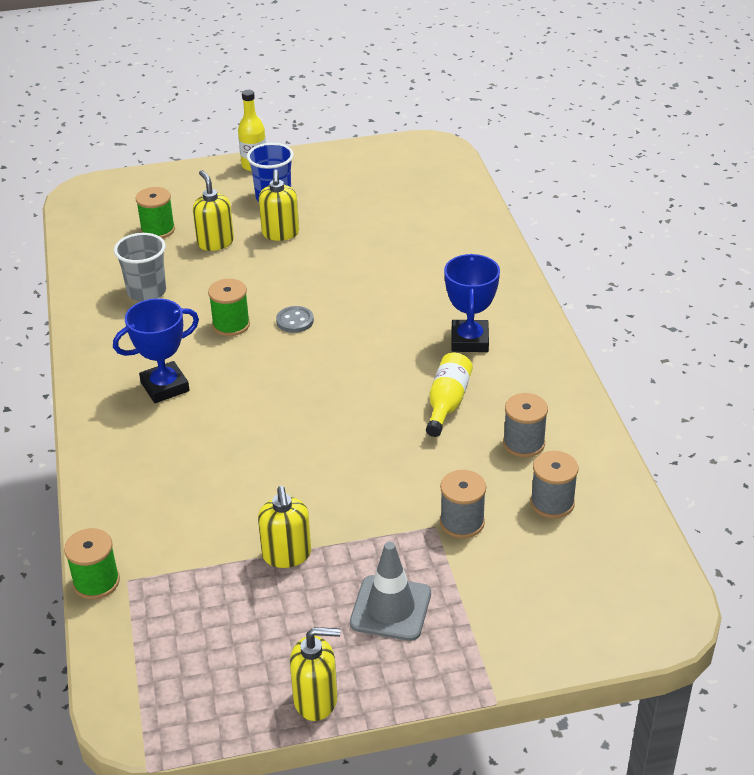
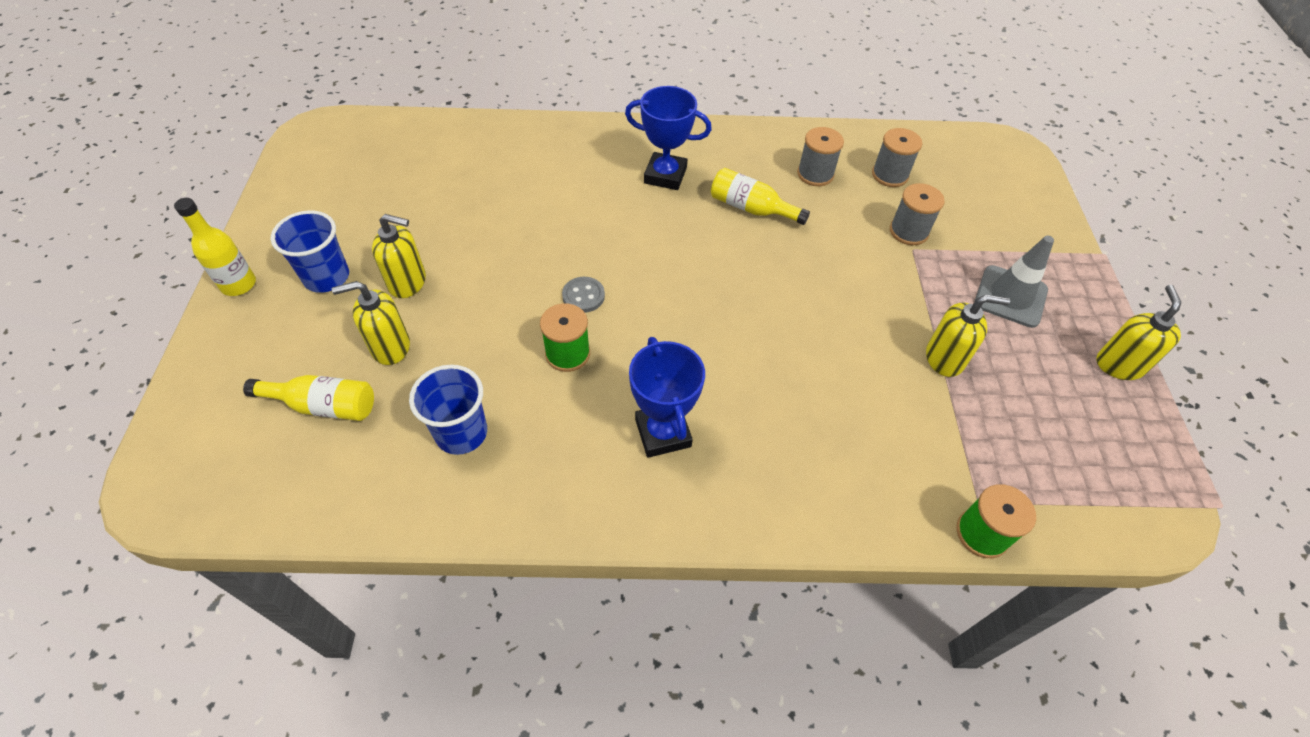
camera: 80 degrees left, 15 degrees up
grey cup [114,233,166,302] -> blue cup [409,365,487,455]
green spool [136,187,175,239] -> yellow bottle [243,375,374,421]

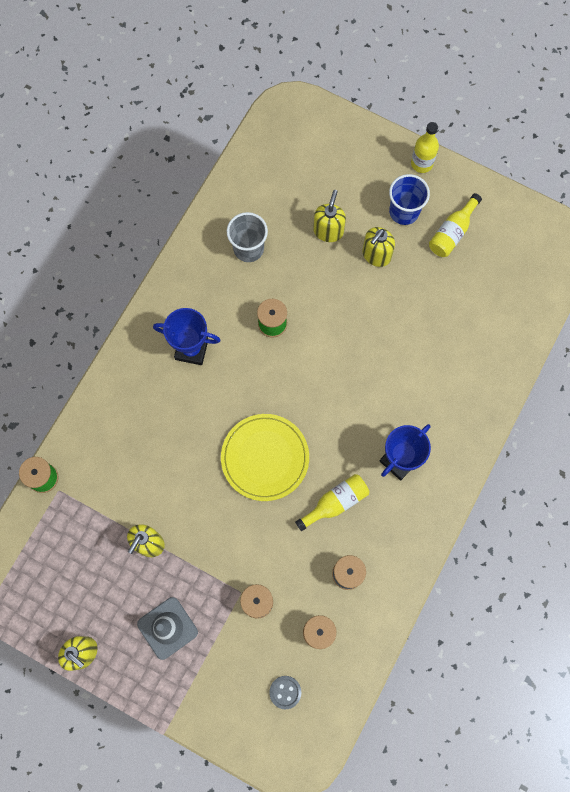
camera: 120 degrees right, 20 degrees up
yellow bottle [243,375,374,421] -> yellow bottle moved to [429,193,482,257]
blue cup [409,365,487,455] -> grey cup [227,212,268,262]
grey button [562,277,605,313] -> grey button moved to [269,676,301,709]
none -> yellow plate [221,414,309,501]

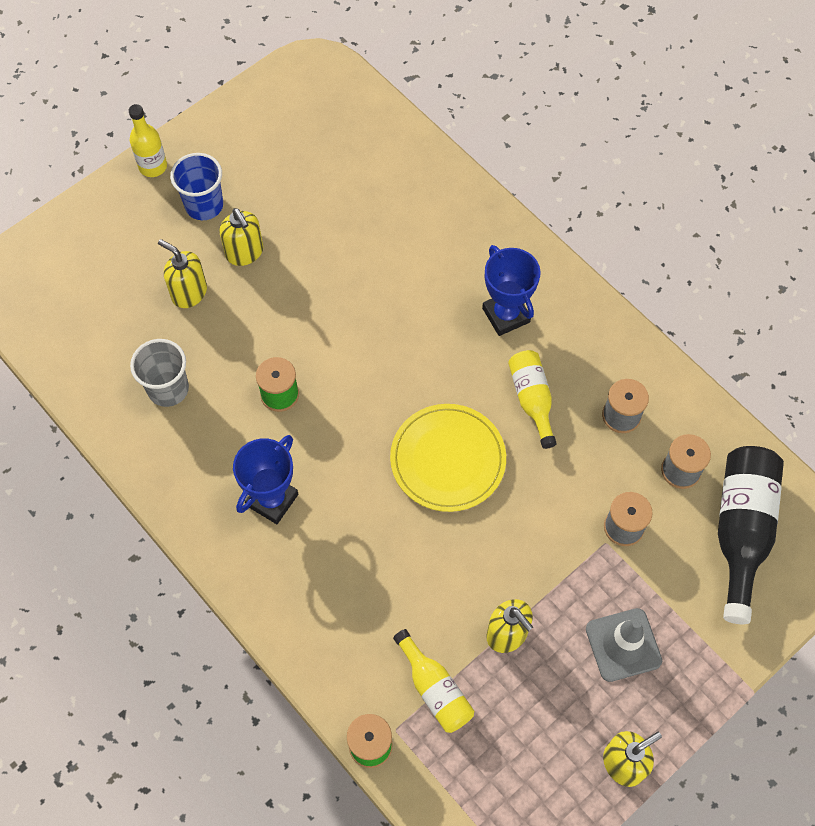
camera: 70 degrees left, 10 degrees down
grey button [269,676,301,709] -> black bottle [718,446,784,624]
yellow bottle [429,193,482,257] -> yellow bottle moved to [393,629,474,733]

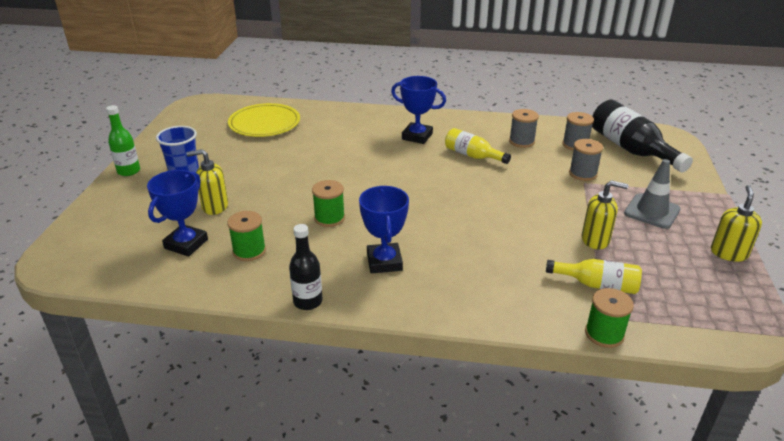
camera: 40 degrees left, 30 degrees down
yellow bottle [129,104,167,177] -> green bottle [106,105,140,176]
grey cup [130,339,189,407] -> green spool [227,211,266,261]
yellow soap dispenser [220,208,263,266] -> none
yellow plate [390,404,506,512] -> yellow plate moved to [228,103,300,137]
none -> blue trophy [147,170,208,256]
none -> black bottle [289,224,323,310]

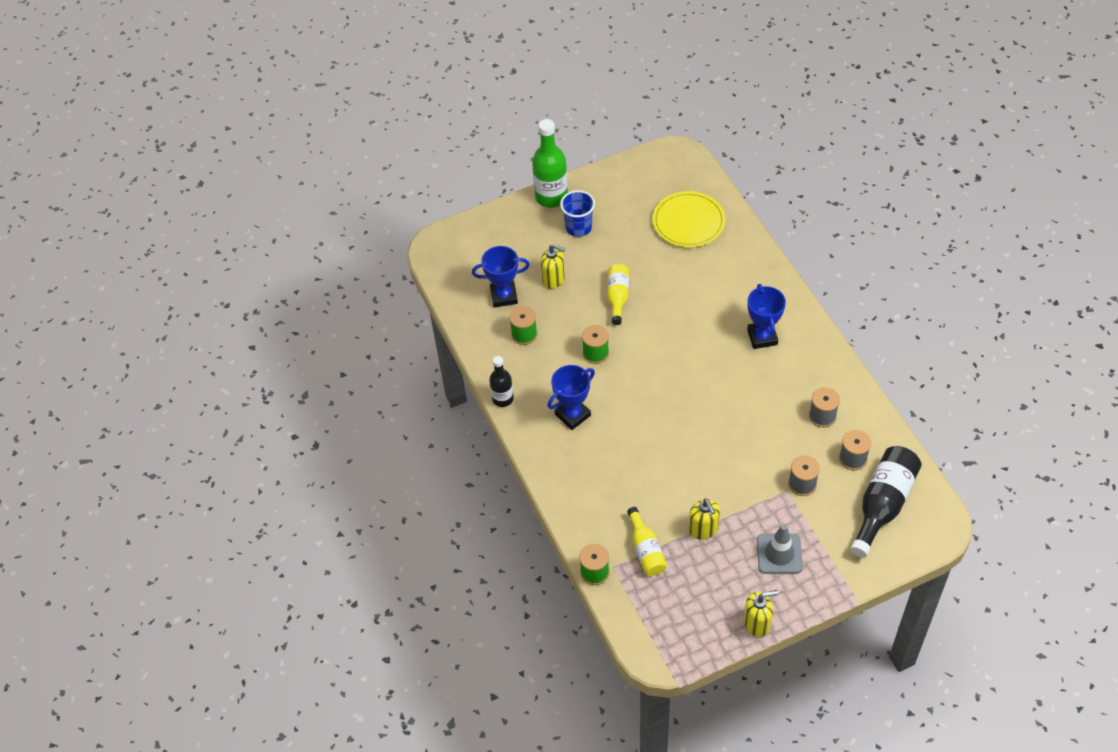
camera: 60 degrees right, 20 degrees up
green bottle [106,105,140,176] -> green bottle [532,119,568,208], size x1.66
yellow soap dispenser [186,149,228,215] -> yellow soap dispenser turned 150 degrees clockwise [541,244,566,289]
yellow bottle [445,128,511,164] -> yellow bottle moved to [607,264,629,325]

